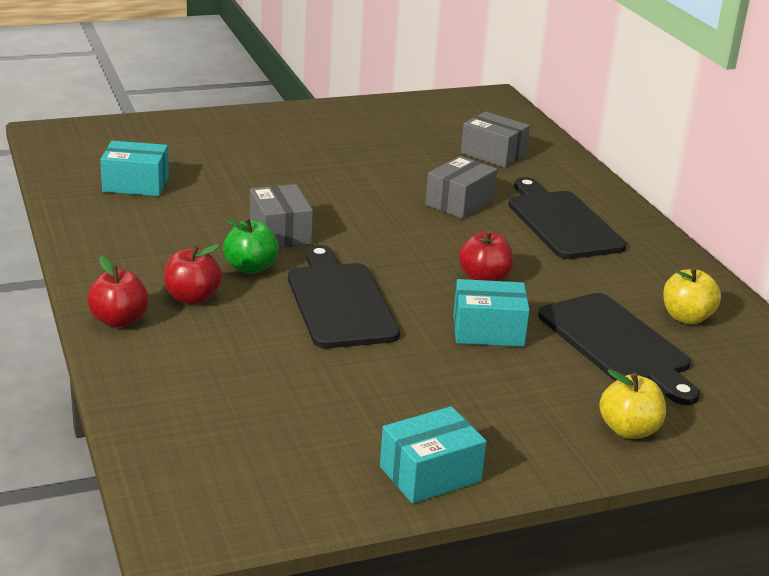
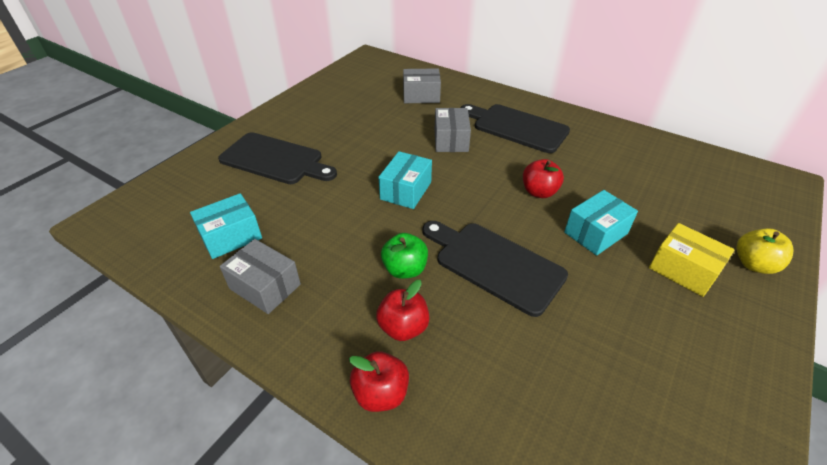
camera: 35 degrees left, 15 degrees up
grey box [250,184,313,248] -> grey box moved to [220,239,301,314]
turquoise box [380,406,487,504] -> turquoise box moved to [379,151,432,209]
black cutting board [538,293,700,405] -> black cutting board moved to [218,132,337,184]
yellow apple [663,267,721,324] -> none
none -> yellow box [649,223,735,297]

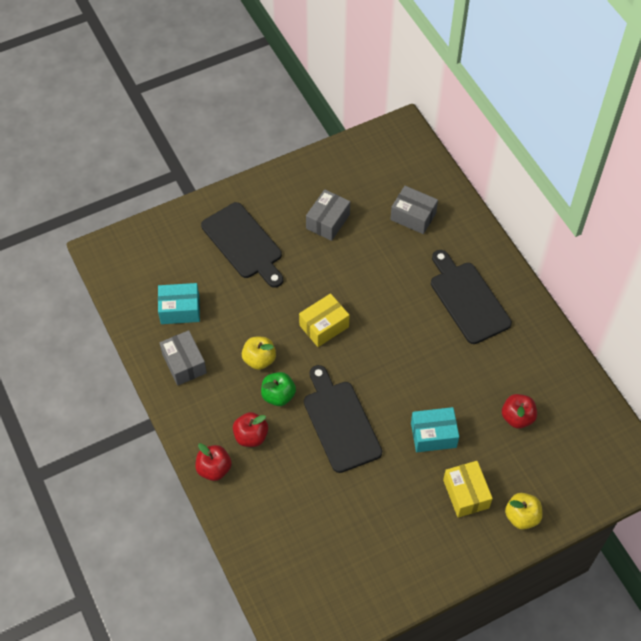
camera: 30 degrees right, 15 degrees up
turquoise box [379,151,432,209] -> yellow box [299,293,350,347]
grey box [435,108,471,152] -> grey box moved to [306,189,350,241]
red apple [523,159,564,198] -> red apple moved to [502,394,537,429]
none -> yellow apple [242,337,276,370]

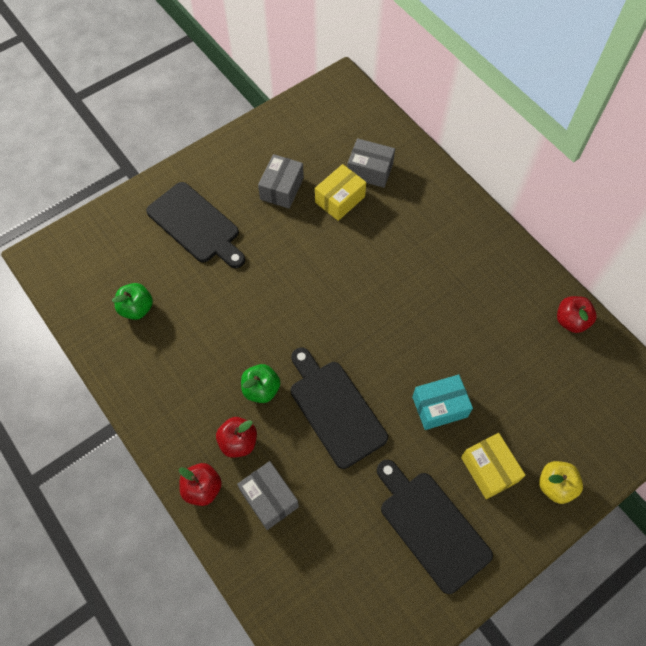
camera: 10 degrees left, 5 degrees up
turquoise box [158,283,200,324] -> green apple [112,283,153,320]
grey box [160,330,207,386] -> grey box moved to [237,461,299,530]
yellow apple [242,337,276,370] -> none
yellow box [299,293,350,347] -> yellow box moved to [315,164,366,221]
black cutting board [431,250,512,344] -> black cutting board moved to [377,460,493,594]
red apple [502,394,537,429] -> red apple moved to [557,296,597,333]

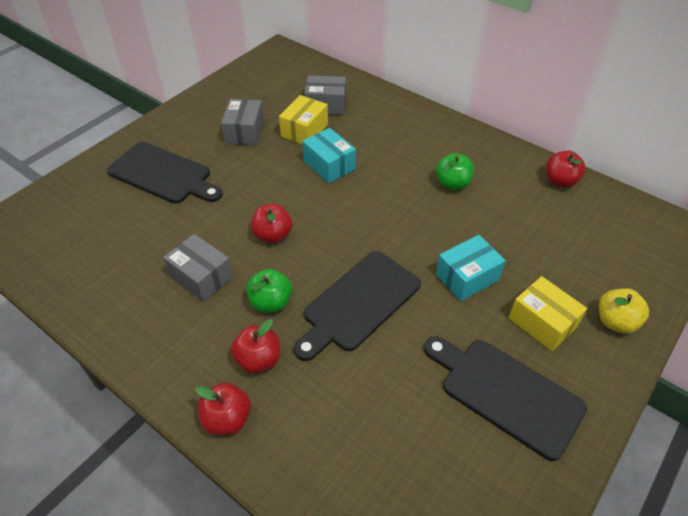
camera: 15 degrees left, 15 degrees down
green apple [112,283,153,320] -> green apple moved to [436,153,474,190]
grey box [237,461,299,530] -> grey box moved to [163,234,233,302]
black cutting board [291,348,388,469] -> black cutting board turned 90 degrees counterclockwise [294,251,421,361]
none -> red apple [251,203,292,243]
none -> turquoise box [302,128,356,183]

